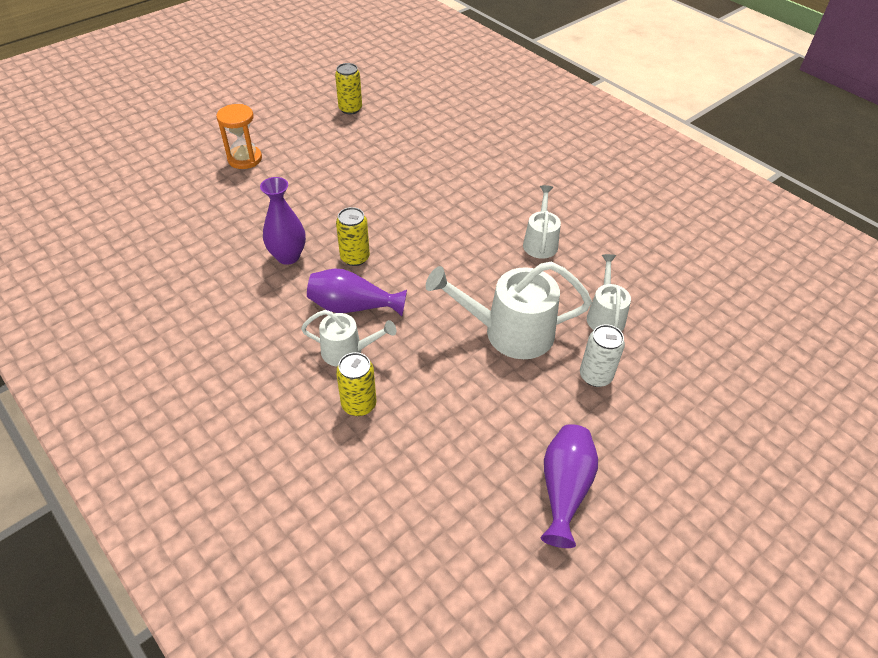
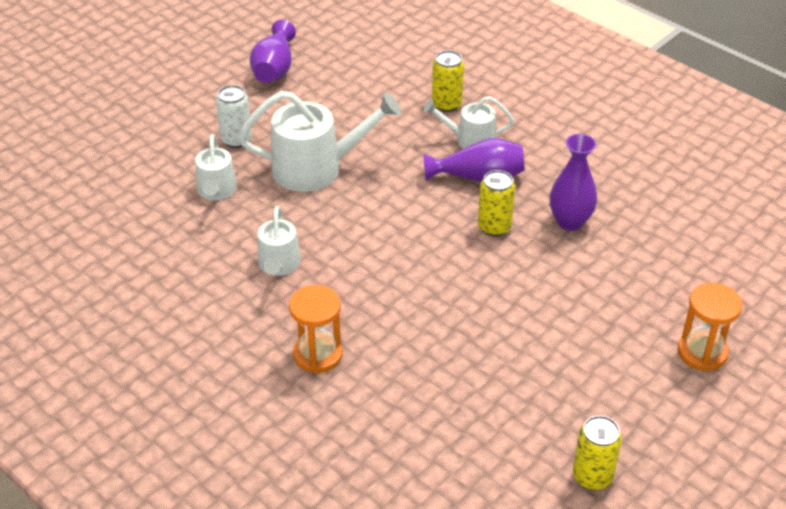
camera: 175 degrees right, 5 degrees down
none -> orange hourglass [289,285,343,373]

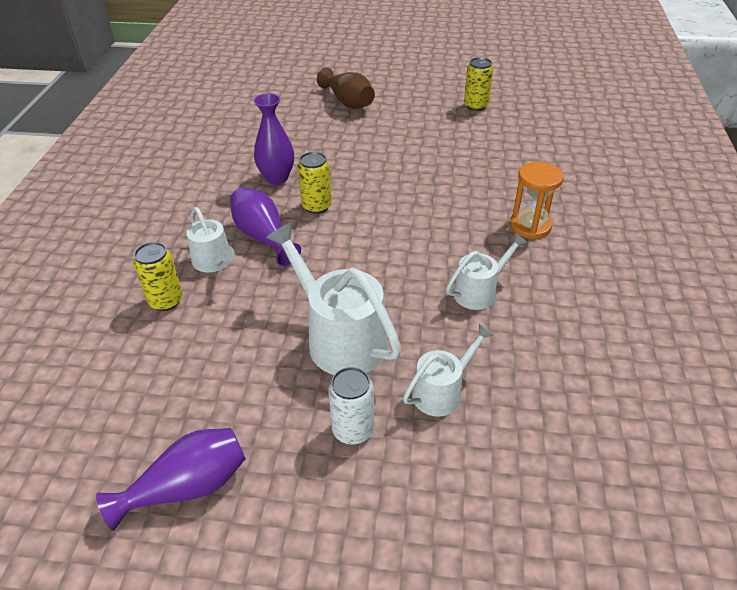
camera: 125 degrees left, 0 degrees up
orange hourglass [678,283,742,371] -> brown vase [317,67,375,109]

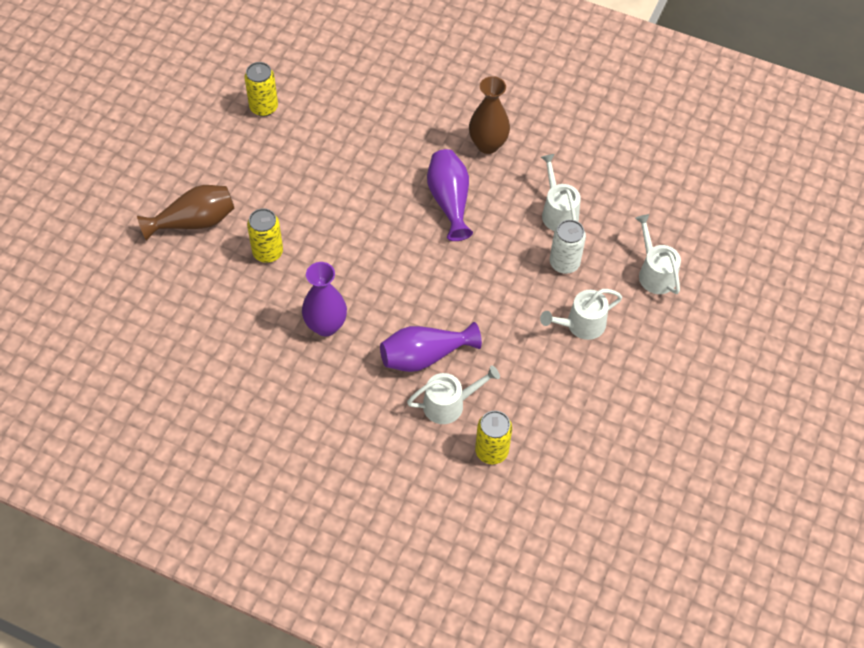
camera: 75 degrees left, 15 degrees up
purple vase [96,428,246,531] -> purple vase moved to [427,149,473,241]
white watering can [266,222,402,375] -> white watering can [540,289,622,340], size x0.58
yellow can [298,152,332,214] -> yellow can moved to [247,208,283,263]
white can [328,367,374,445] -> white can moved to [550,220,586,274]
orange hourglass [510,162,564,239] -> brown vase [469,76,510,154]

